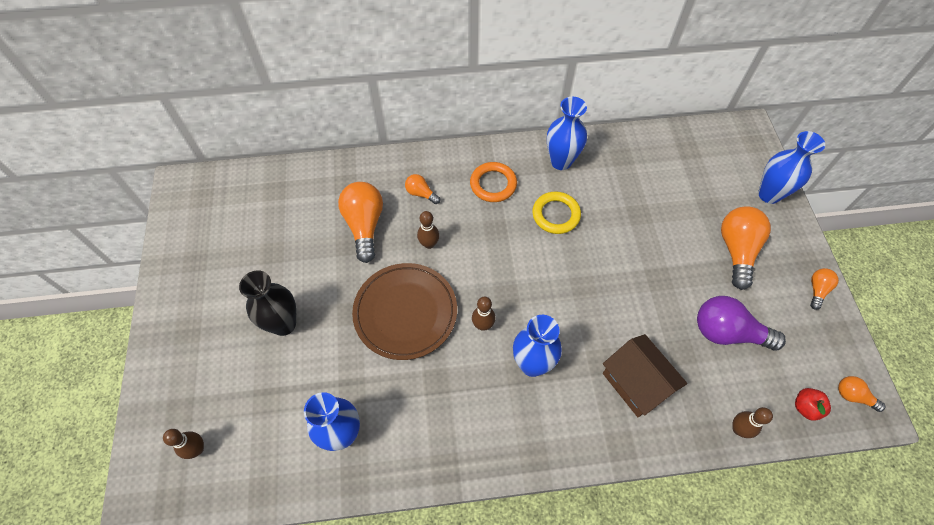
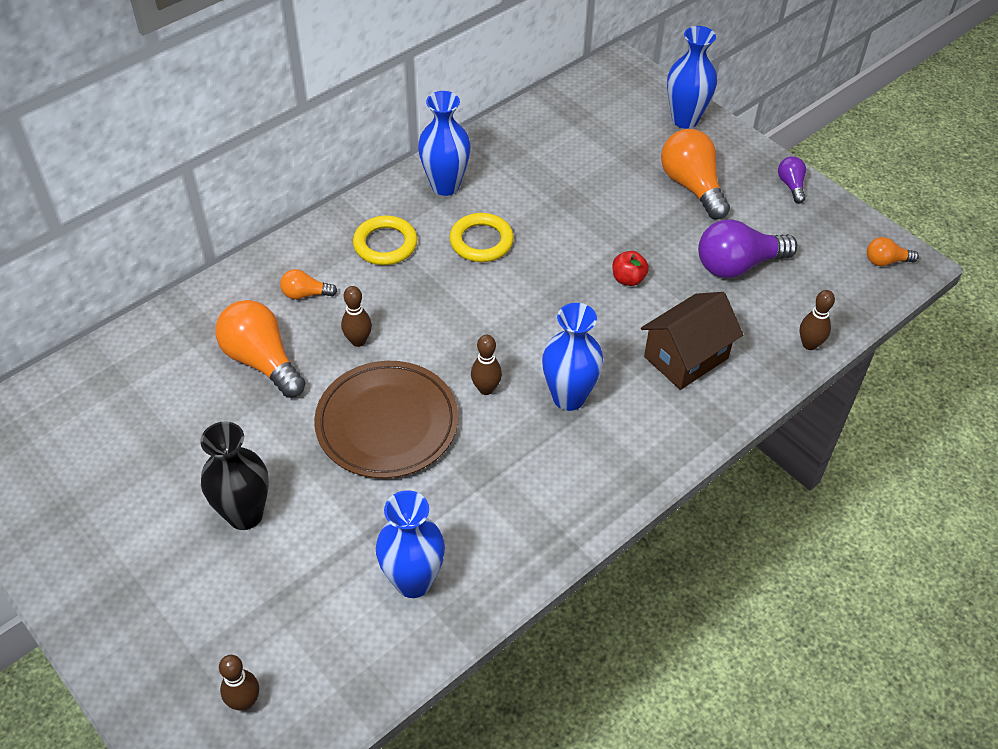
camera: 35 degrees left, 10 degrees down
orange ring [470,162,517,202] -> yellow ring [353,216,417,265]
brown house [603,334,687,417] -> brown house turned 60 degrees counterclockwise [641,292,743,390]
red apple [795,388,831,421] -> red apple moved to [612,251,649,286]
orange light bulb [810,268,839,310] -> purple light bulb [778,156,806,203]

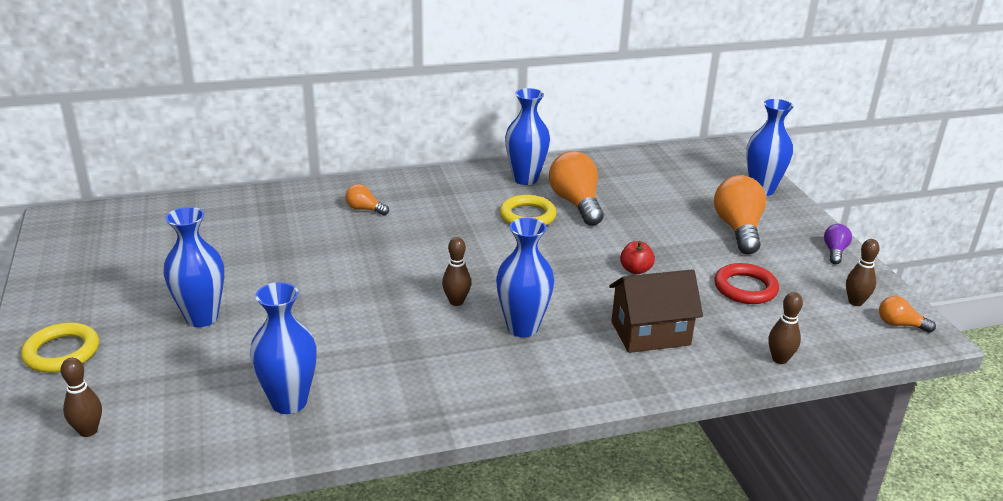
camera: 25 degrees right, 20 degrees down
black vase [200,421,269,530] -> blue vase [163,207,224,327]
orange light bulb [215,300,305,398] -> orange light bulb moved to [549,151,604,226]
brown plate [314,361,459,478] -> none
brown bowling pin [341,286,372,347] -> brown bowling pin moved to [846,239,880,306]
yellow ring [353,216,417,265] -> yellow ring moved to [21,322,99,373]
purple light bulb [698,219,798,278] -> red ring [714,263,779,304]

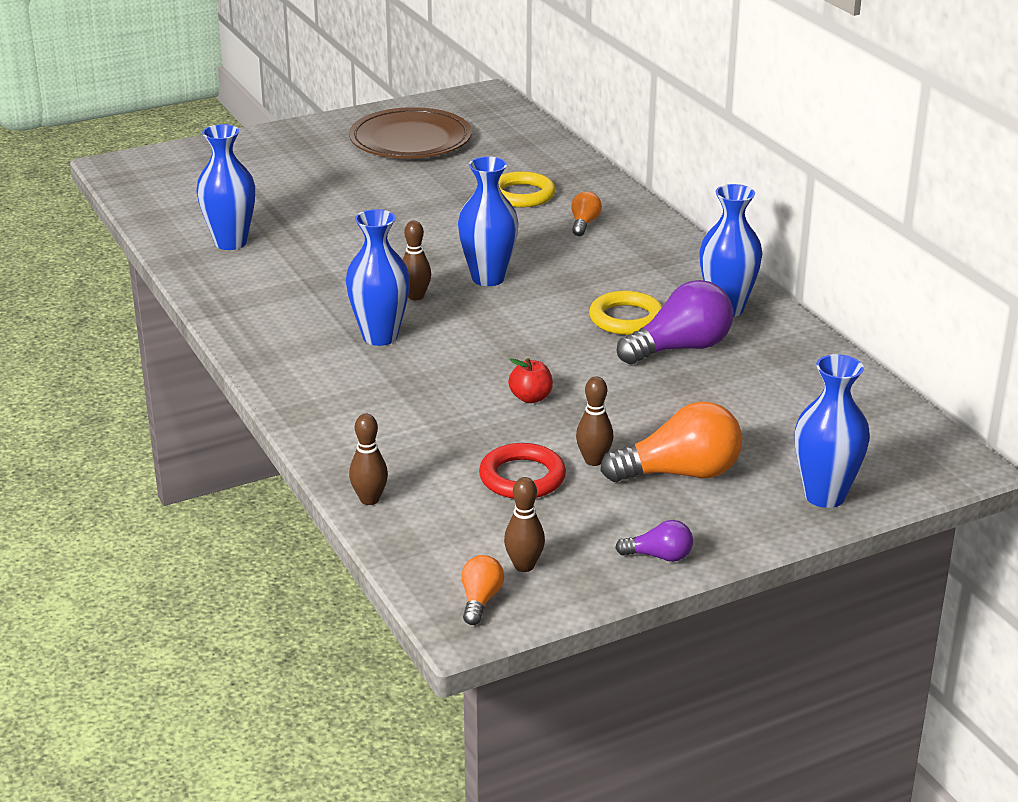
camera: 80 degrees right, 0 degrees up
yellow ring [21,322,99,373] -> yellow ring moved to [499,171,555,207]
brown bowling pin [61,358,102,437] -> brown bowling pin moved to [576,377,614,466]
blue vase [163,207,224,327] -> blue vase moved to [458,156,519,286]
orange light bulb [549,151,604,226] -> purple light bulb [617,280,733,364]
brown house [609,269,703,353] -> none
none -> brown plate [349,107,472,159]

